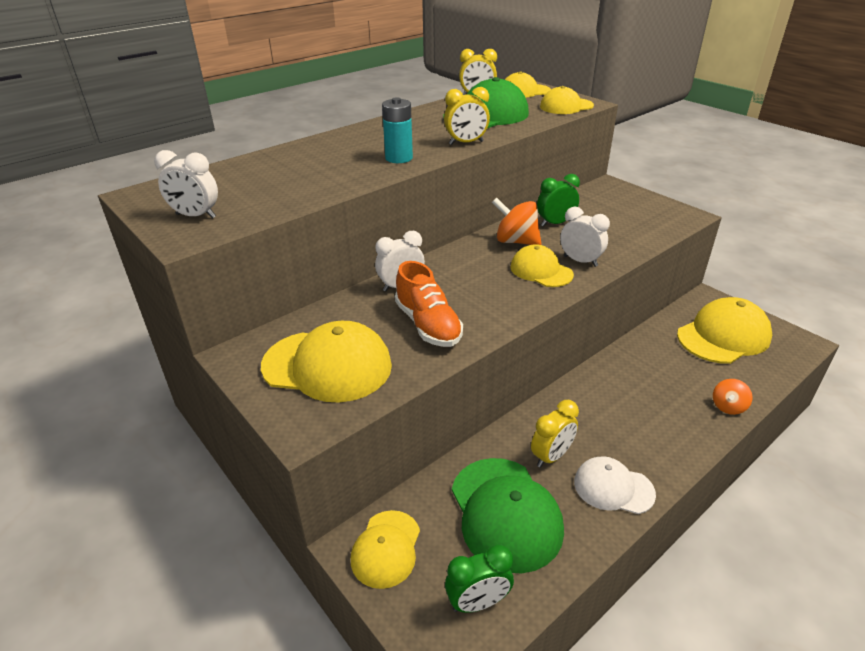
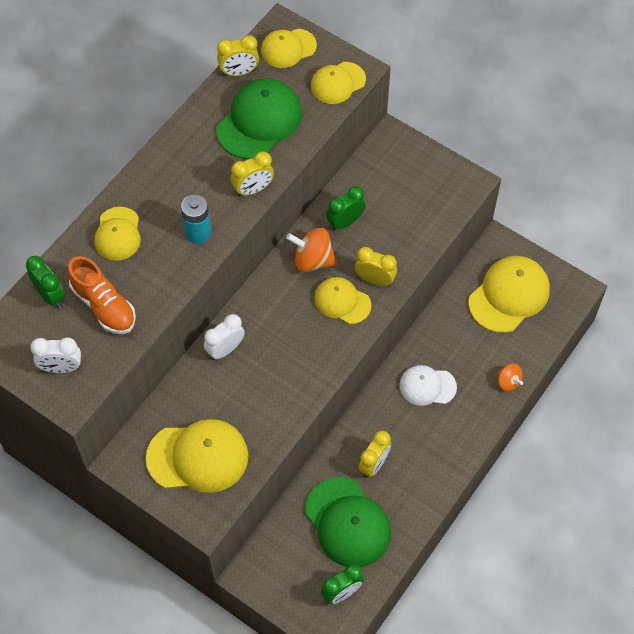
camera: 15 degrees left, 25 degrees up
yellow cap [351,510,420,589] -> yellow cap moved to [94,207,141,261]
orange shoe [395,261,463,347] -> orange shoe moved to [67,256,136,334]
white clock [560,207,610,267] -> yellow clock [355,247,397,286]
white cap [574,456,656,514] -> white cap moved to [399,365,457,406]
orange spinning top [713,379,752,415] -> orange spinning top turned 60 degrees counterclockwise [498,364,523,392]
none -> green clock [26,256,65,308]

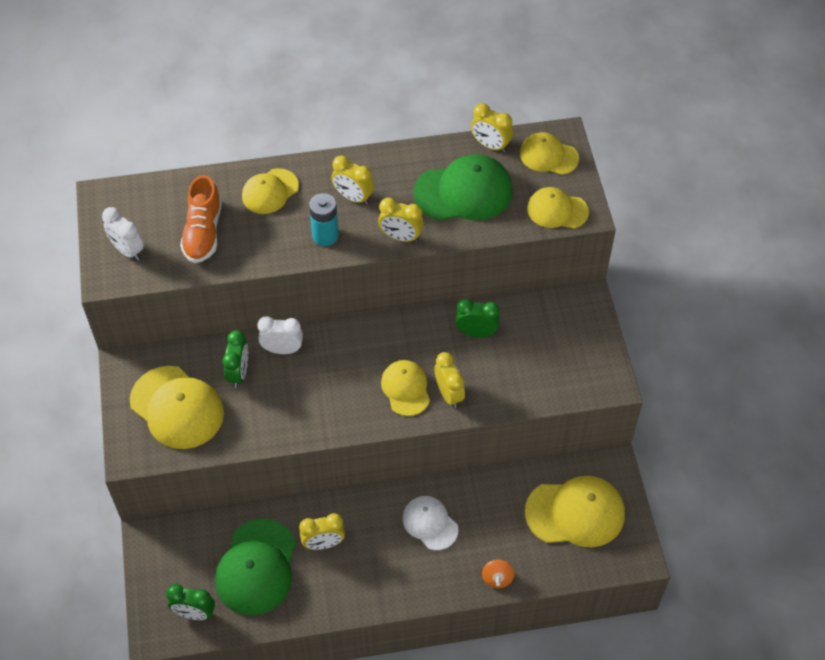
camera: 45 degrees right, 5 degrees down
green clock [26,256,65,308] -> green clock moved to [222,330,248,388]
orange spinning top [286,228,337,272] -> none
none -> yellow clock [331,155,374,205]

